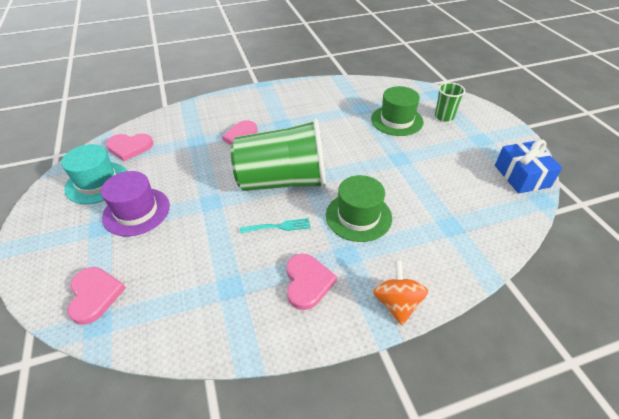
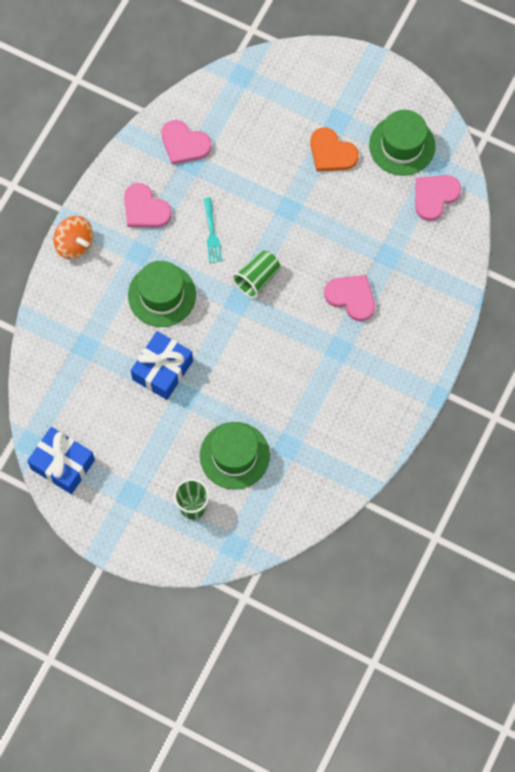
camera: 135 degrees right, 25 degrees up
turquoise hat [61,144,127,204] -> green hat [369,110,436,176]
pink heart [67,267,126,325] -> pink heart moved to [161,120,212,165]
purple hat [101,171,170,236] -> orange heart [310,127,359,171]
green cup [231,118,326,191] -> green cup [232,250,280,298], size x0.45
turquoise fork [240,218,310,233] -> turquoise fork turned 45 degrees counterclockwise [204,198,222,263]
none -> blue gift [131,331,193,400]

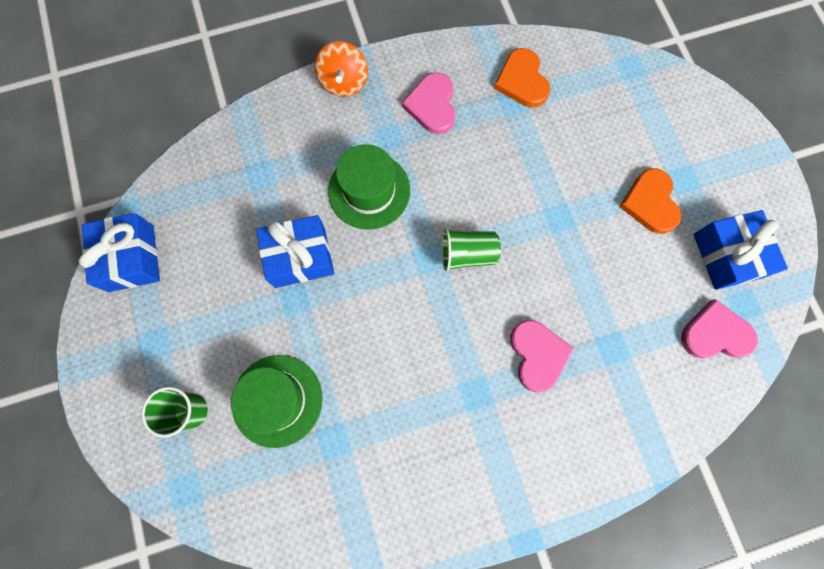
camera: 45 degrees right, 5 degrees up
pink heart [161,120,212,165] -> orange heart [494,48,550,107]
turquoise fork [204,198,222,263] -> none
green hat [369,110,436,176] -> blue gift [693,210,788,290]

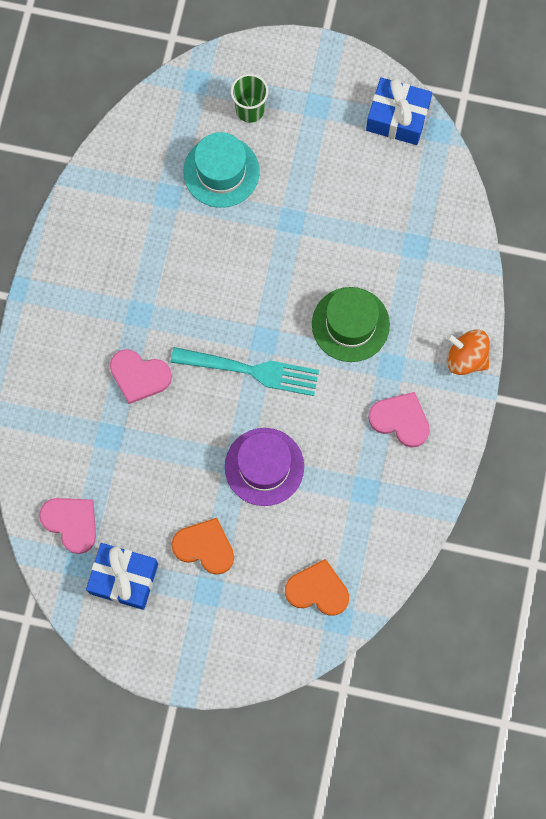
camera: 120 degrees right, 0 degrees up
green hat [231,355,323,448] -> turquoise hat [183,132,260,208]
blue gift [256,215,334,288] -> none
green cup [441,228,501,271] -> turquoise fork [171,347,319,396]
orange heart [494,48,550,107] -> orange heart moved to [285,559,349,616]
pink heart [681,299,758,358] -> pink heart turned 75 degrees counterclockwise [39,498,96,554]
none -> purple hat [225,428,304,506]

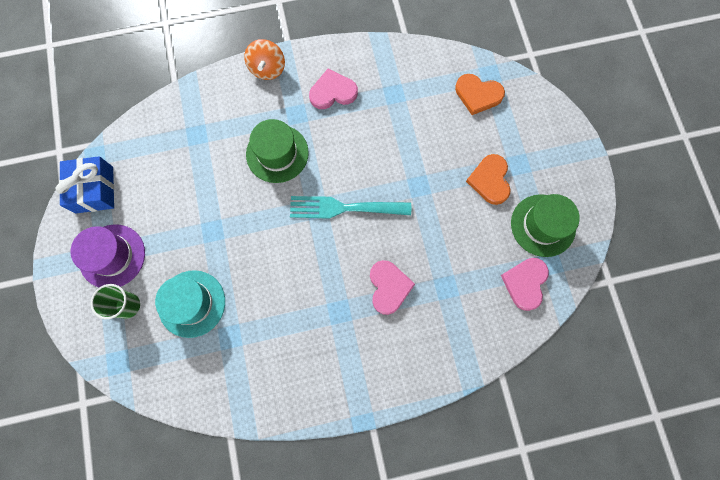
camera: 115 degrees left, 0 degrees up
blue gift [86,543,158,610] -> green hat [511,194,580,257]
turquoise fork [171,347,319,396] -> turquoise fork turned 75 degrees counterclockwise [290,196,411,219]
purple hat [225,428,304,506] -> purple hat moved to [71,224,145,287]
orange heart [285,559,349,616] -> orange heart turned 60 degrees counterclockwise [455,74,505,115]
pink heart [368,392,430,448] -> pink heart turned 75 degrees clockwise [309,69,358,109]

